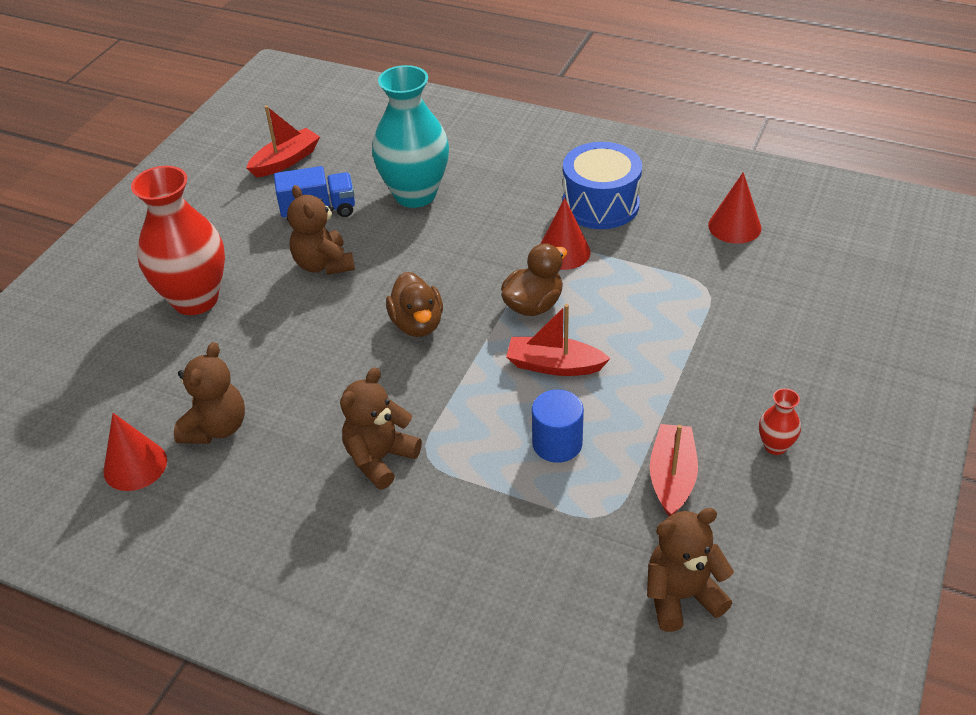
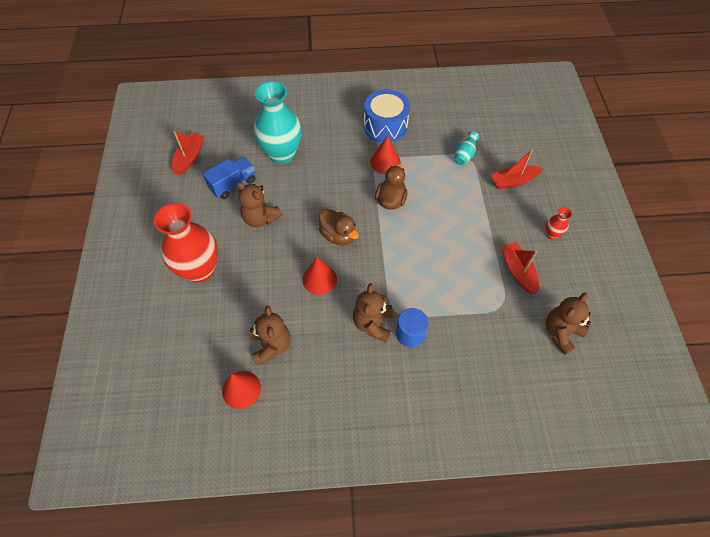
camera: 30 degrees left, 15 degrees up
red boat [506,304,611,376] -> red boat moved to [491,149,543,189]
blue cylinder [532,390,584,463] -> blue cylinder moved to [396,308,429,347]
red cone [708,172,762,244] -> red cone moved to [303,257,337,295]
none -> turquoise vase [455,131,479,165]

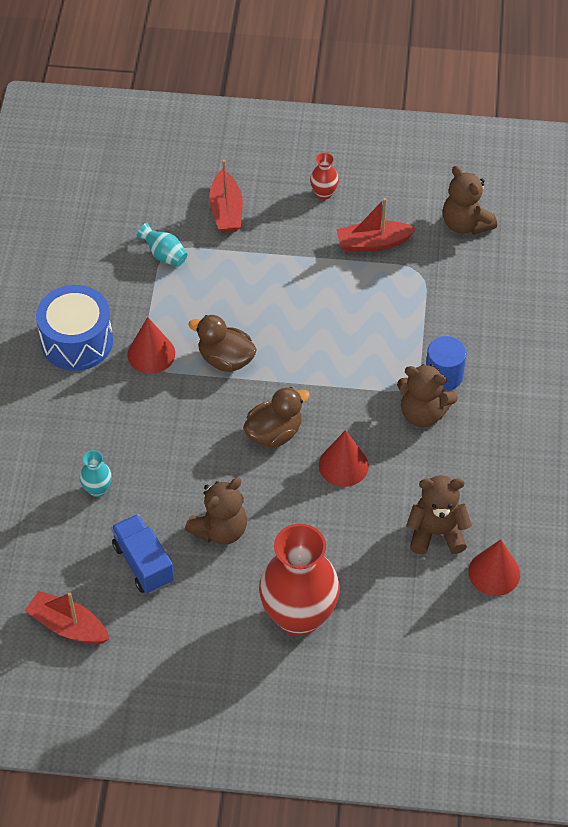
camera: 80 degrees left, 5 degrees down
turquoise vase [254,81,302,164] -> turquoise vase [80,450,112,497], size x0.42

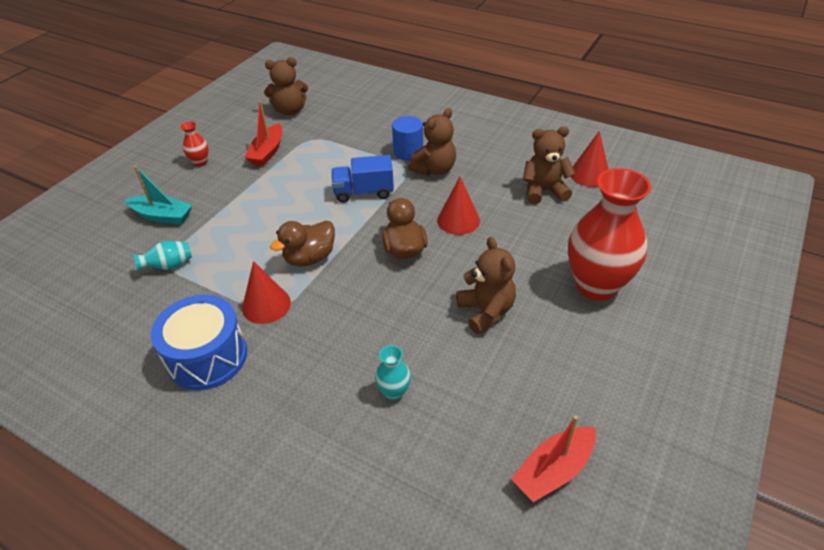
camera: 65 degrees left, 10 degrees down
blue truck [111,514,174,594] -> blue truck moved to [331,155,394,203]
red boat [209,160,243,233] -> turquoise boat [125,166,192,225]
brown teddy bear [406,475,472,554] -> brown teddy bear turned 60 degrees clockwise [523,126,576,205]

